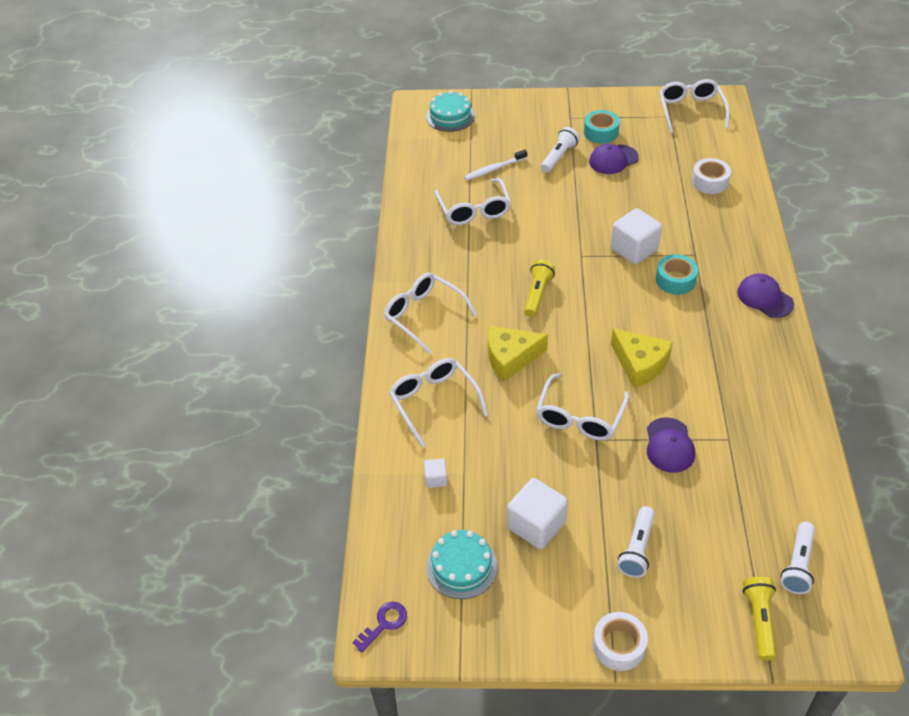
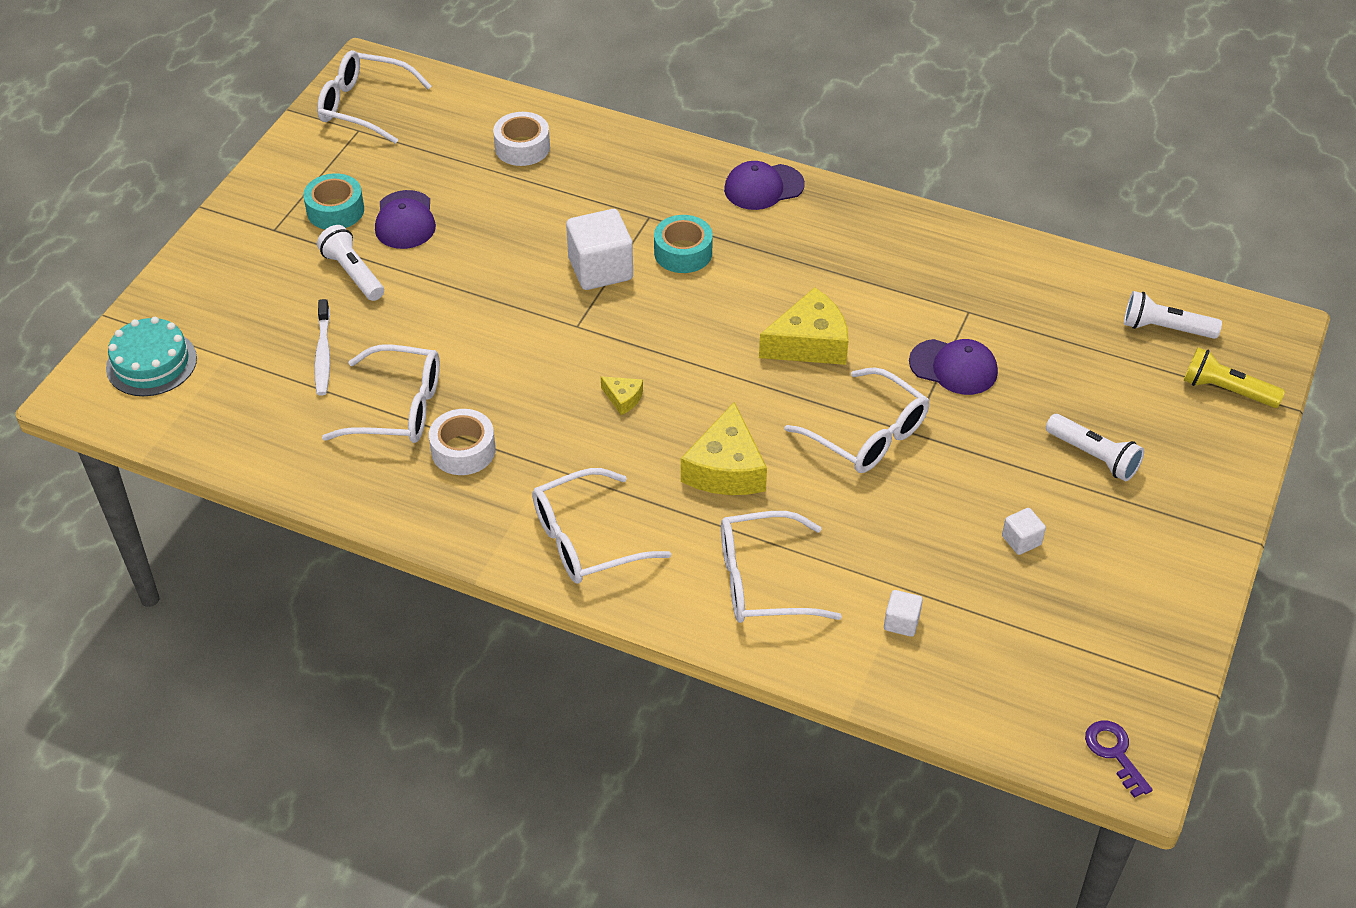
camera: 70 degrees left, 0 degrees up
turquoise cake [426,530,497,599] -> none
white cube [507,478,568,549] -> white cube [1002,508,1046,555], size x0.49
yellow flashlight [524,260,555,317] -> yellow cheese [601,377,643,415]
white tape [593,612,648,671] -> white tape moved to [429,409,496,475]
white flashlight [781,522,815,594] -> white flashlight turned 150 degrees clockwise [1124,291,1222,339]

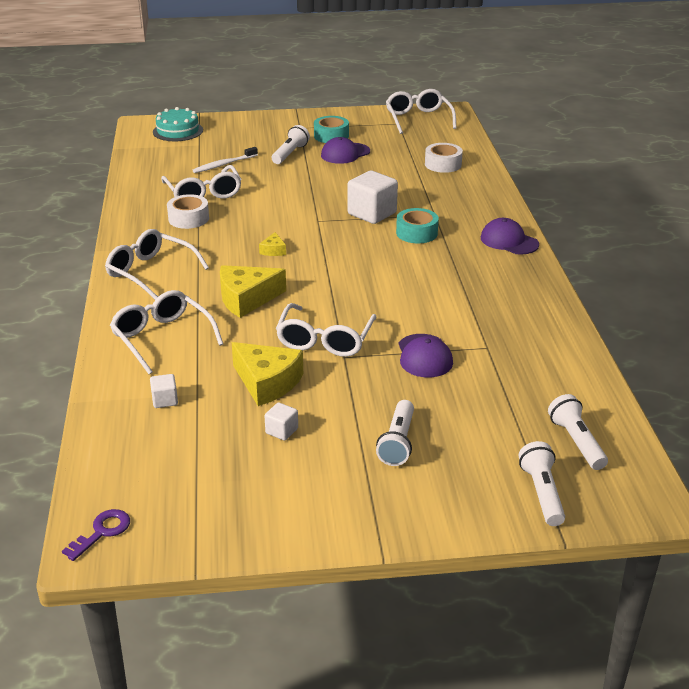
camera: 60 degrees right, 15 degrees down
yellow cheese [759,287,849,365] -> yellow cheese moved to [232,342,303,406]
yellow flashlight [1184,347,1285,408] -> white flashlight [519,441,565,526]

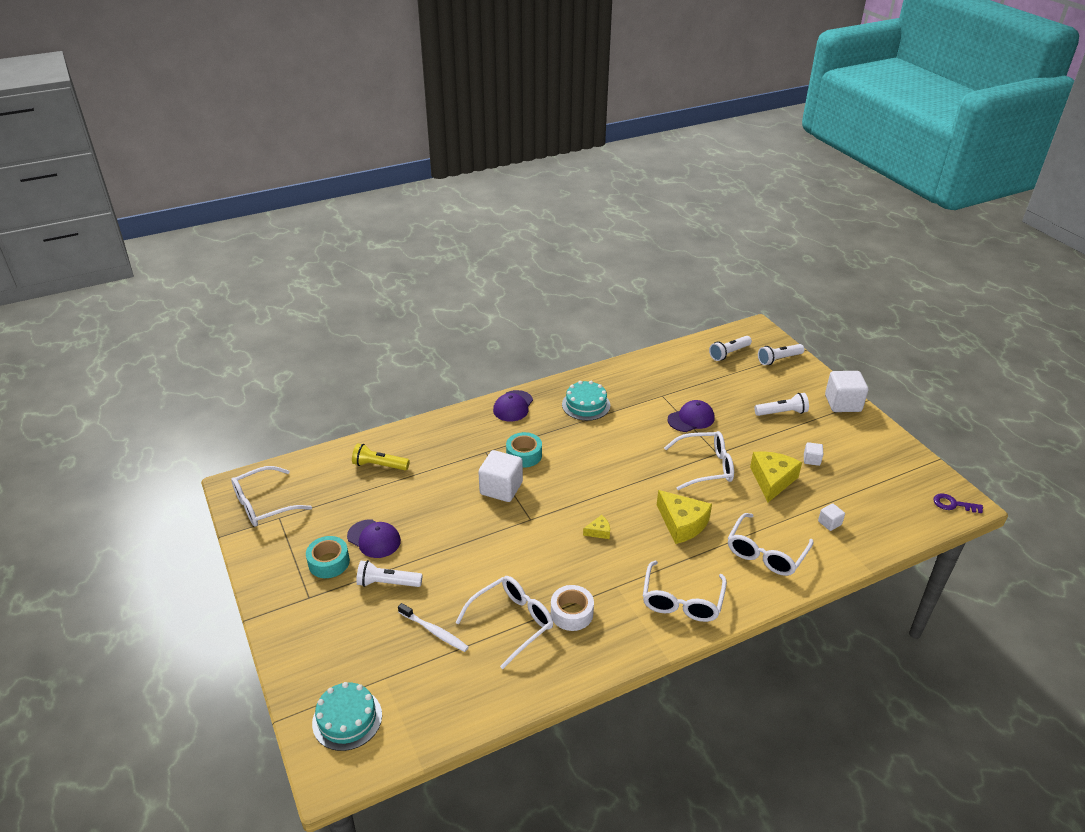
camera: 110 degrees left, 5 degrees up
white tape [425,143,463,173] -> yellow flashlight [352,443,410,470]
none -> turquoise cake [562,381,610,421]
none -> white cube [825,371,868,412]

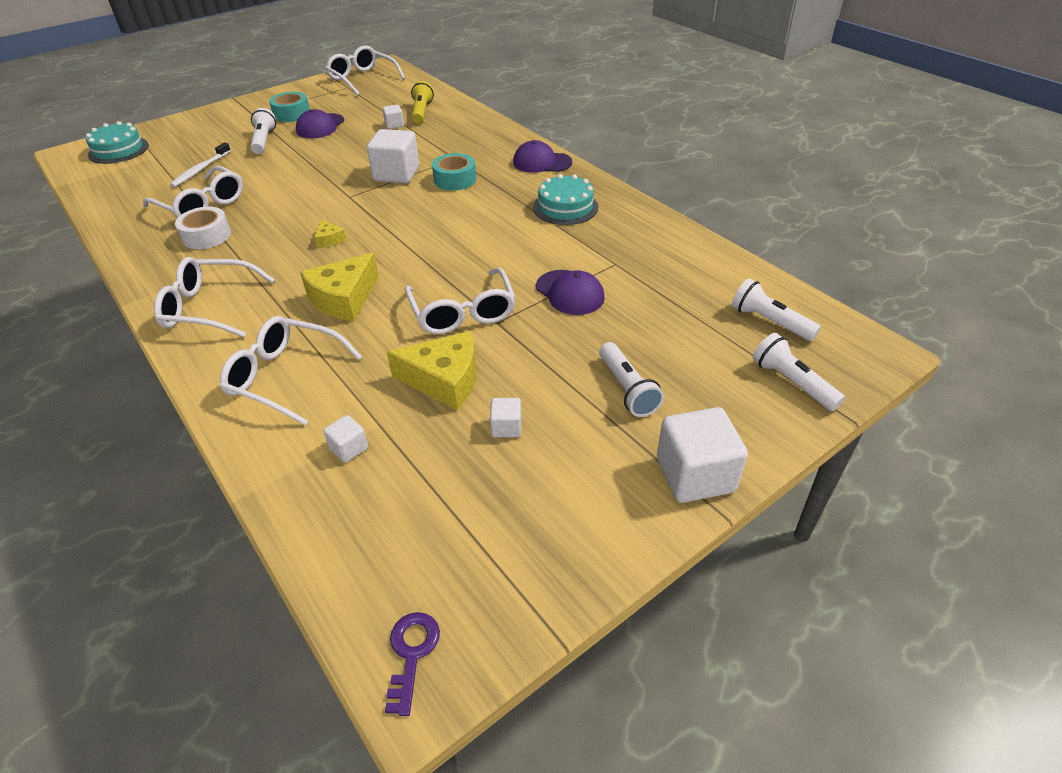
camera: 80 degrees right, 5 degrees up
none -> white cube [382,105,404,129]

